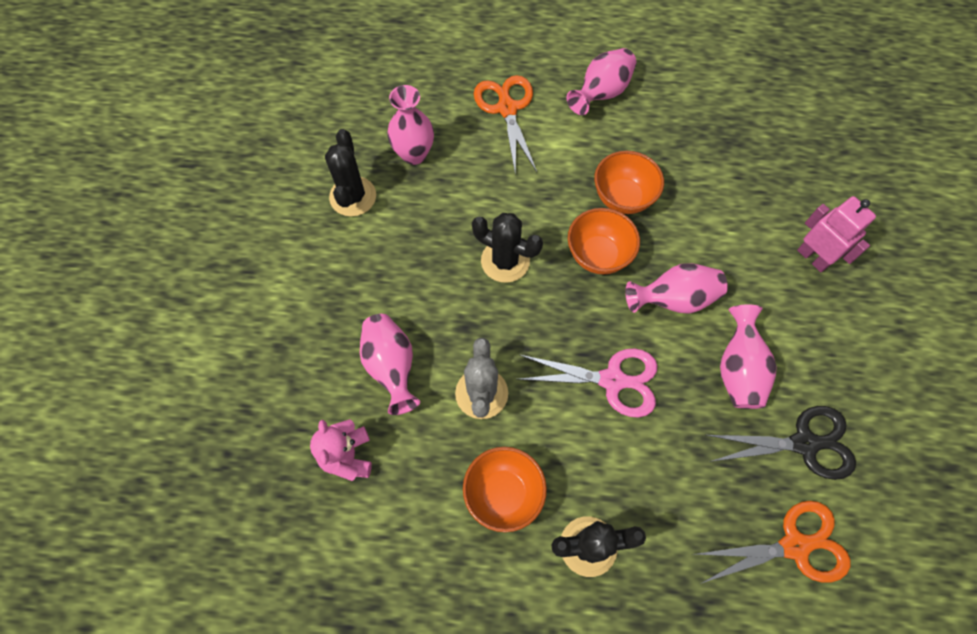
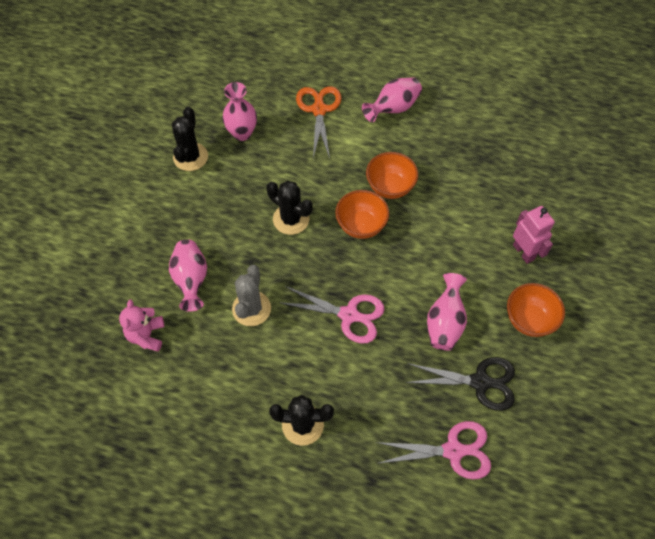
camera: 10 degrees right, 5 degrees down
orange bowl [463,447,547,532] -> orange bowl moved to [507,283,565,337]
pink vase [625,263,728,314] -> none
orange scissors [695,501,851,584] -> pink scissors [375,421,491,479]

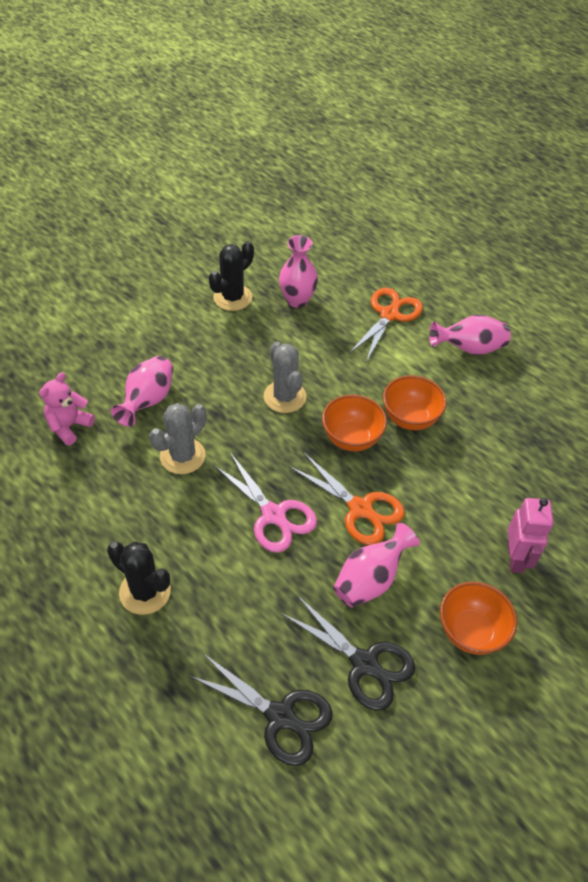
camera: 30 degrees right, 10 degrees down
black cactus [266,181,313,235] -> grey cactus [264,342,306,413]
pink scissors [375,421,491,479] -> black scissors [188,654,333,766]
none -> orange scissors [289,453,405,545]

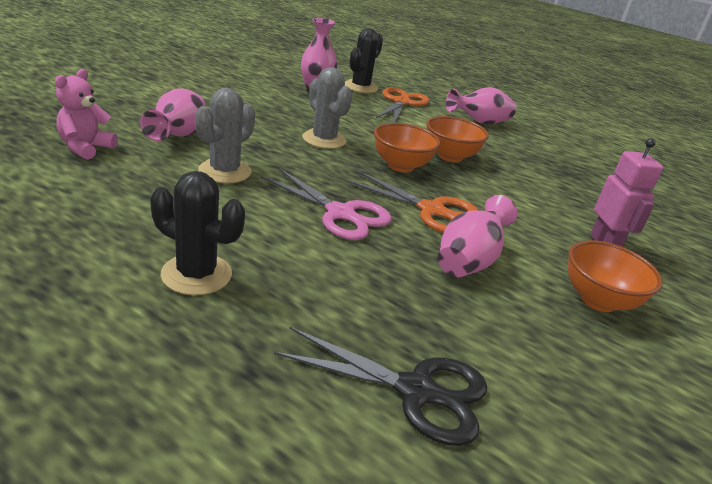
camera: 15 degrees left, 20 degrees down
black cactus [209,241,254,311] -> black cactus moved to [345,28,383,93]
black scissors [281,595,415,710] -> none

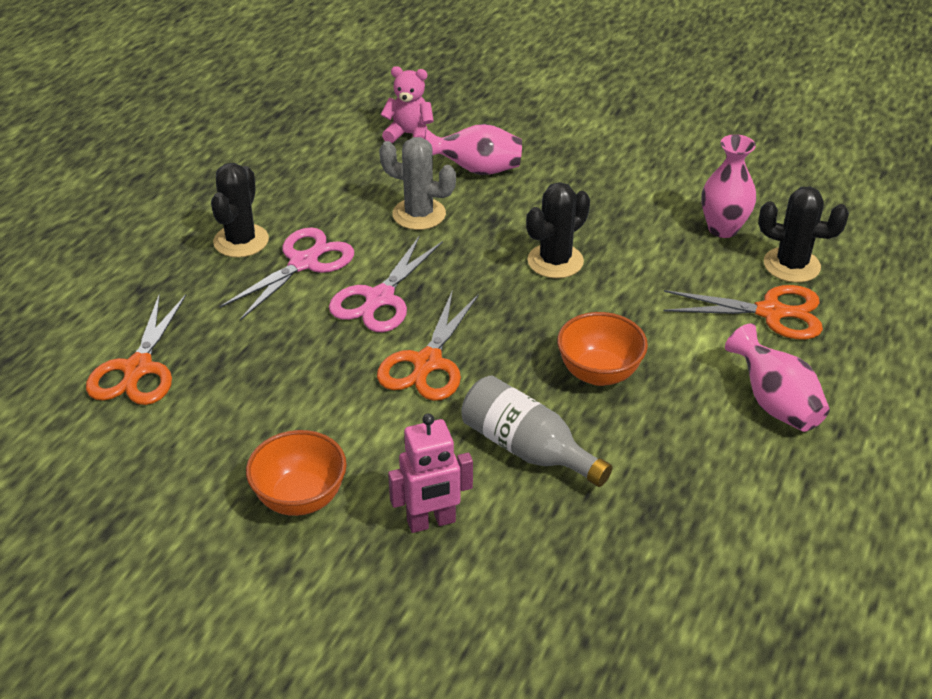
camera: 85 degrees right, 10 degrees up
black scissors [274,327,487,446] -> orange scissors [86,293,186,405]
grey cactus [302,67,352,149] -> black cactus [526,182,590,278]
orange bowl [374,123,440,173] -> none
pink vase [438,195,517,277] -> none
none -> pink scissors [219,227,354,320]
none -> grey bottle [461,375,613,487]

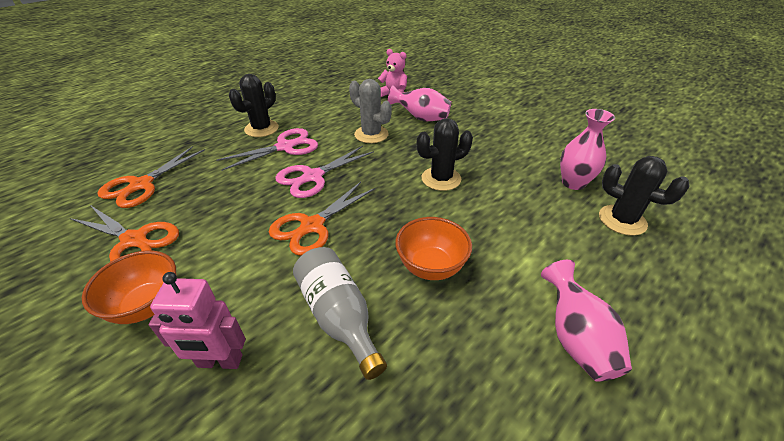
camera: 20 degrees right, 0 degrees up
orange scissors [663,285,823,340] -> orange scissors moved to [70,205,179,262]

